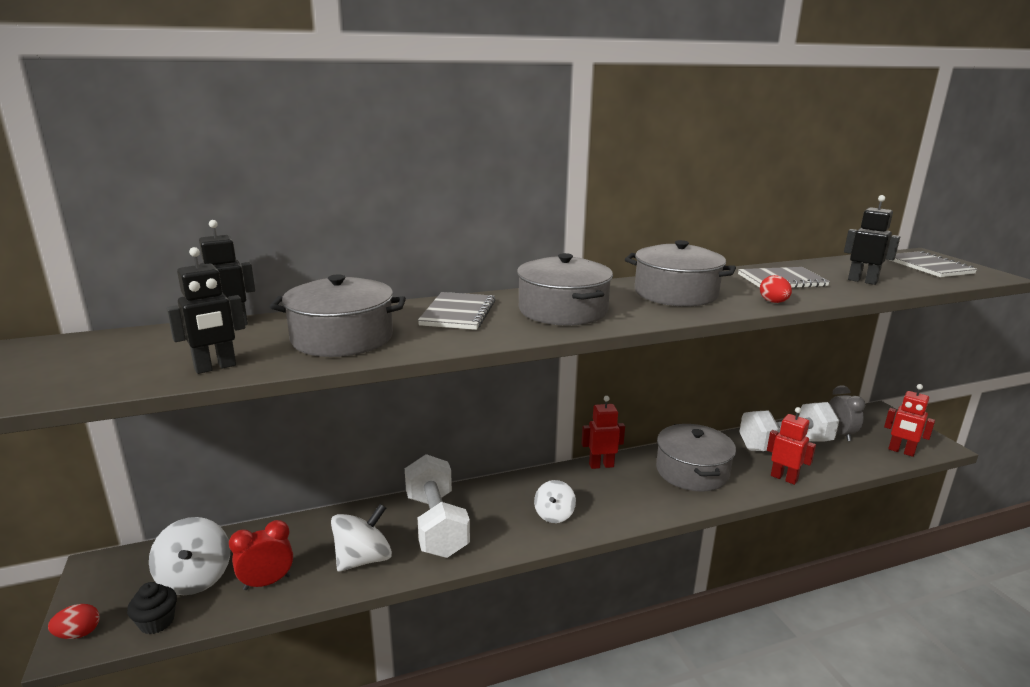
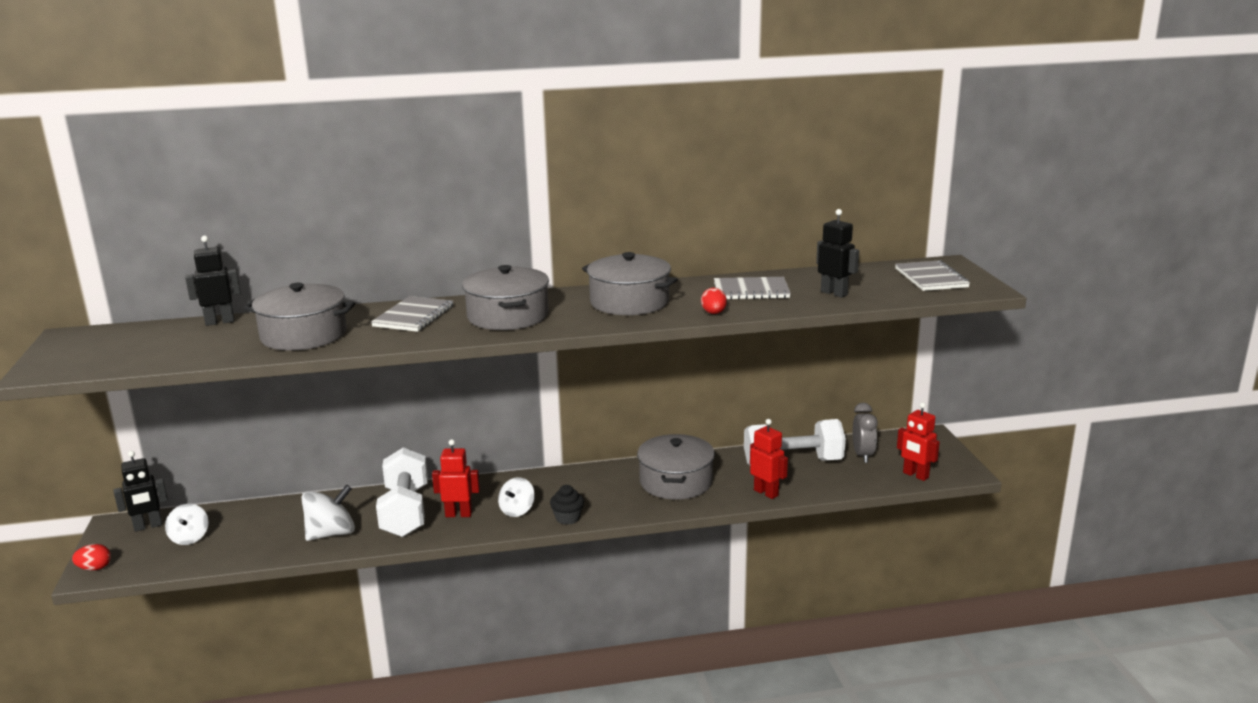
camera: 10 degrees right, 0 degrees up
black cupcake [127,582,177,634] -> black cupcake moved to [550,485,584,525]
white spinning top [149,517,230,595] -> white spinning top [165,504,208,545], size x0.65
black robot [166,247,245,374] -> black robot moved to [114,451,168,532]
red clock [229,520,293,590] -> none
red robot [581,396,625,469] -> red robot moved to [432,439,480,517]

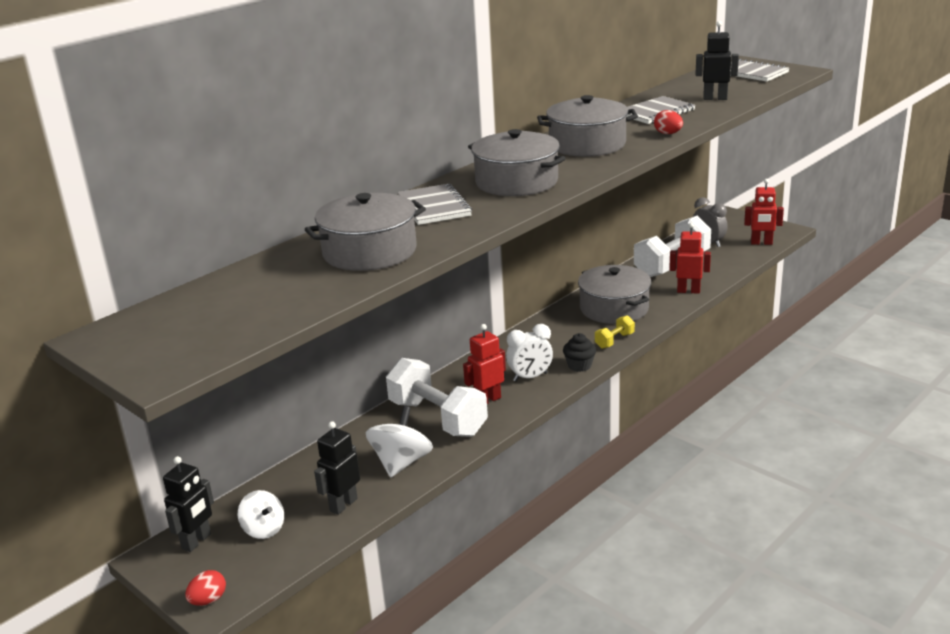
camera: 35 degrees left, 5 degrees up
black robot [185,236,241,326] -> black robot moved to [314,421,360,515]
white spinning top [498,477,535,517] -> white clock [506,324,553,382]
none -> yellow dumbbell [595,315,635,349]

